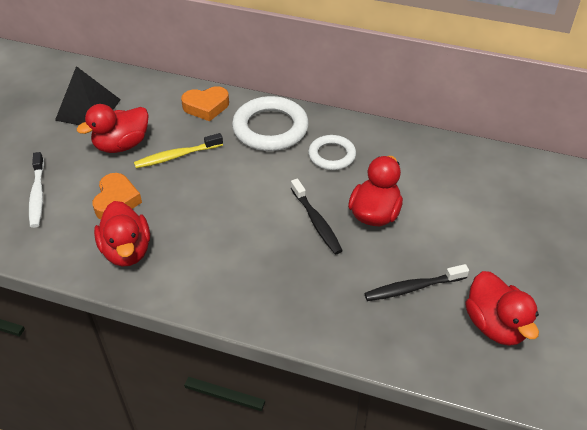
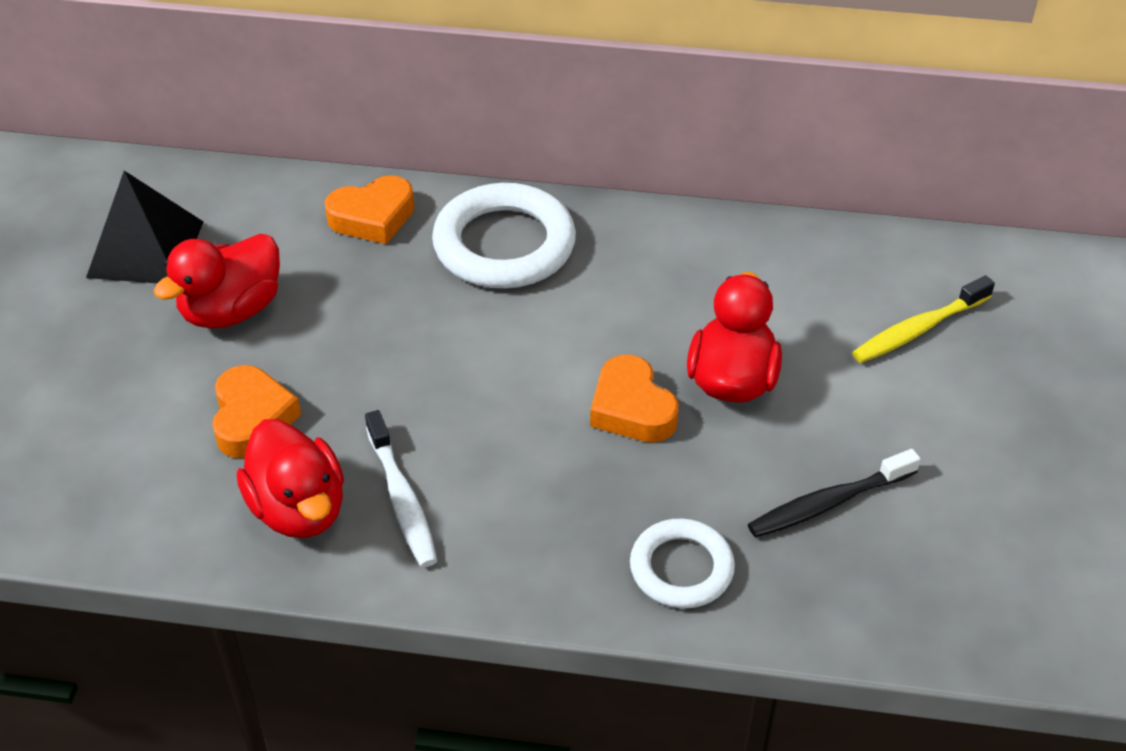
camera: 10 degrees left, 0 degrees up
white toothbrush [29,152,44,228] -> white toothbrush moved to [365,410,438,567]
yellow toothbrush [134,133,223,168] -> yellow toothbrush moved to [852,275,995,363]
black toothbrush [291,179,343,254] -> orange heart [590,355,679,442]
white ring [308,135,356,170] -> white ring moved to [630,518,735,608]
red duck [465,271,539,346] -> none

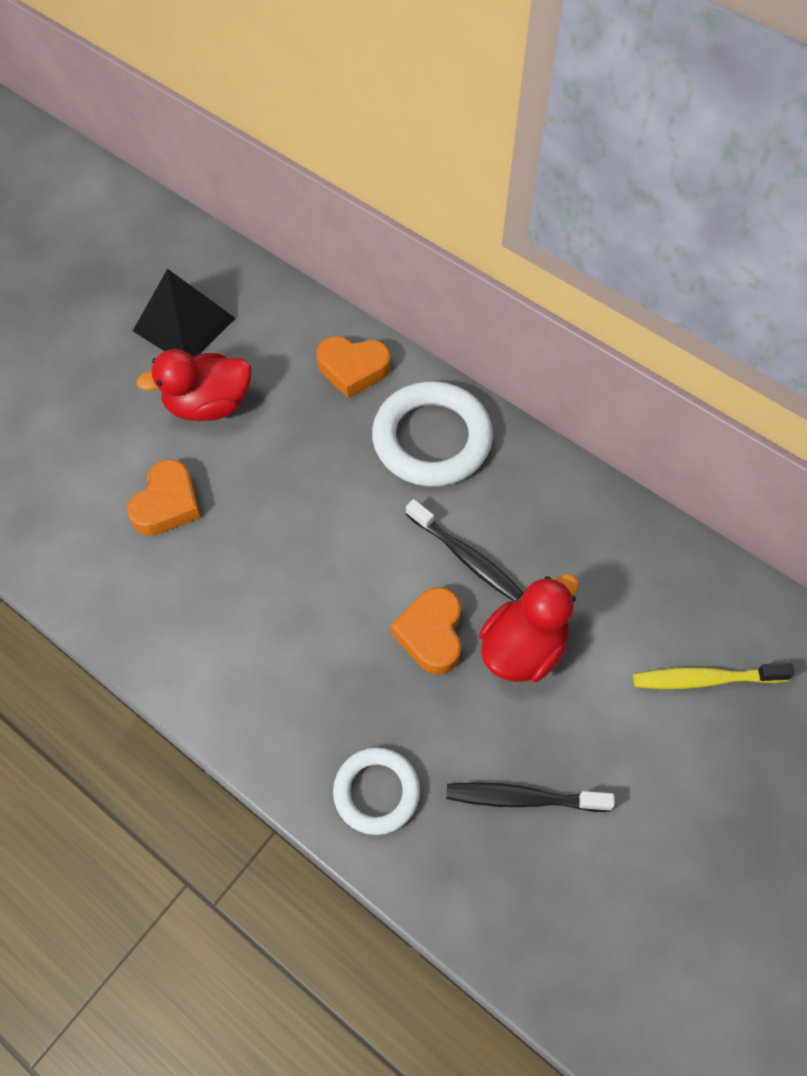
camera: 30 degrees right, 15 degrees up
red duck [237,419,344,538] -> none
white toothbrush [365,410,438,567] -> none
none -> black toothbrush [406,499,523,602]

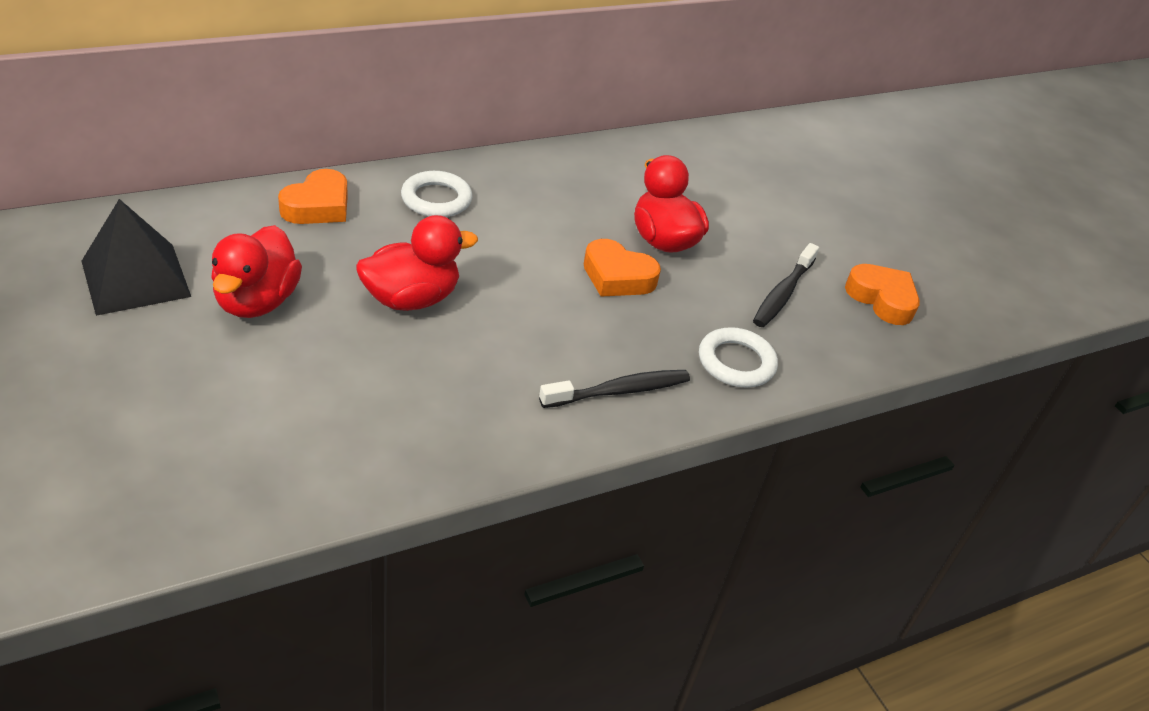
camera: 70 degrees left, 20 degrees down
orange heart [127,459,201,535] -> orange heart moved to [845,264,920,325]
white ring [372,381,493,487] -> white ring [401,171,472,217], size x0.60
black toothbrush [406,499,523,602] -> black toothbrush moved to [539,370,690,408]
yellow toothbrush [633,663,794,689] -> none
none -> red duck [356,215,478,311]

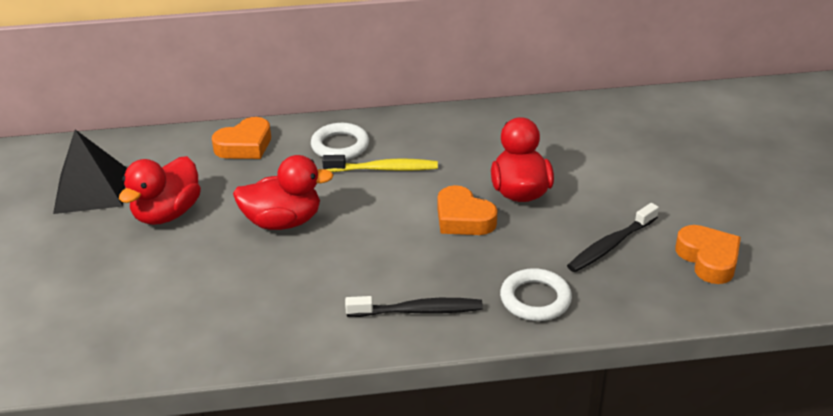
camera: 25 degrees right, 5 degrees down
none -> yellow toothbrush [322,155,438,172]

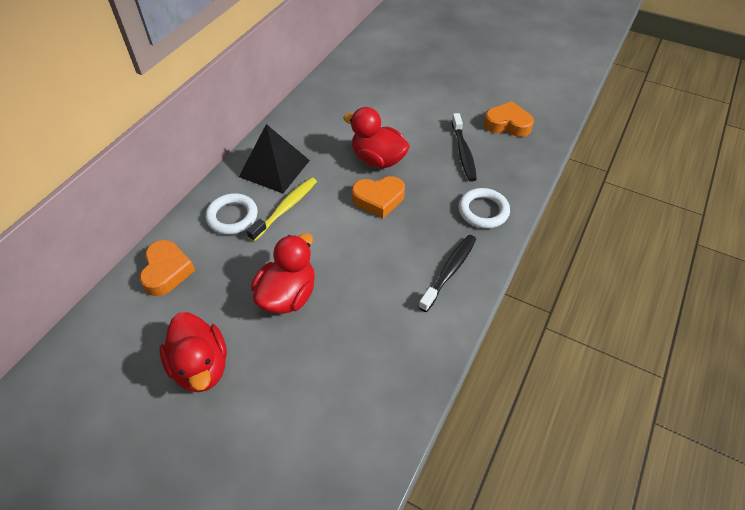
camera: 55 degrees left, 15 degrees up
black pyramid [53,129,127,214] -> black pyramid moved to [239,124,310,193]

